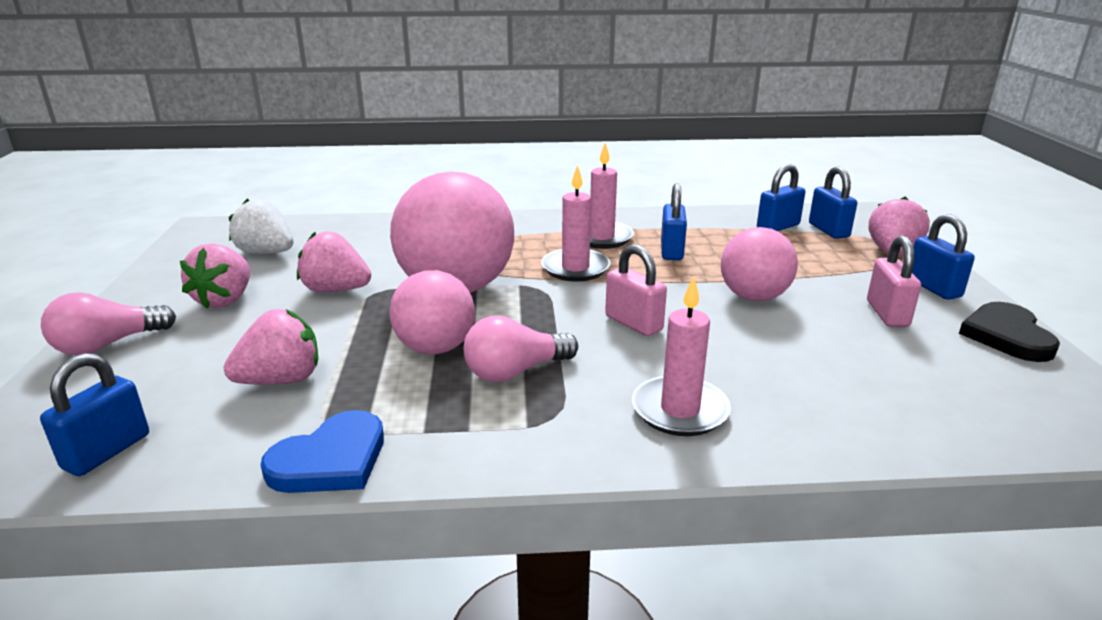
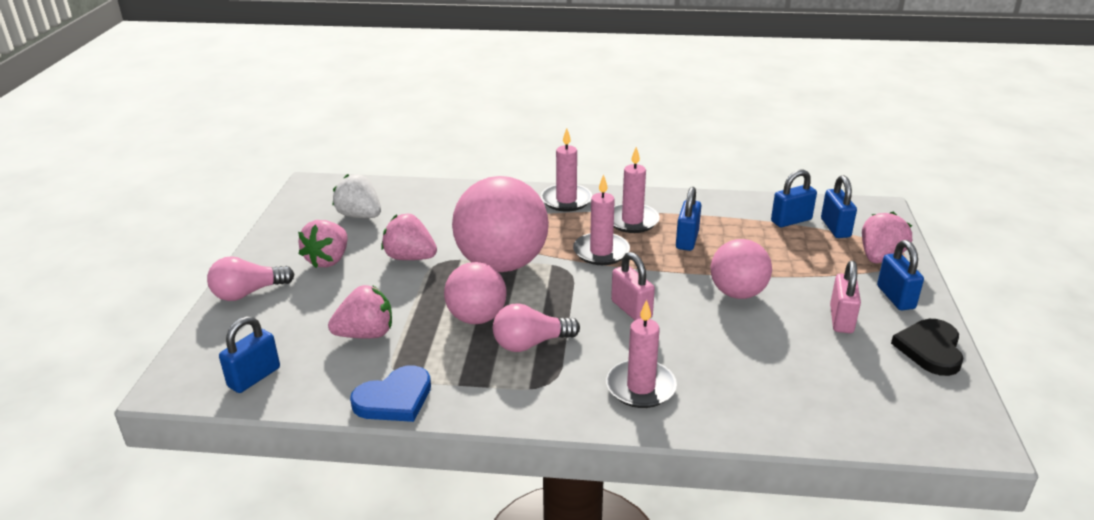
camera: 10 degrees right, 5 degrees up
none -> pink candle [541,128,592,212]

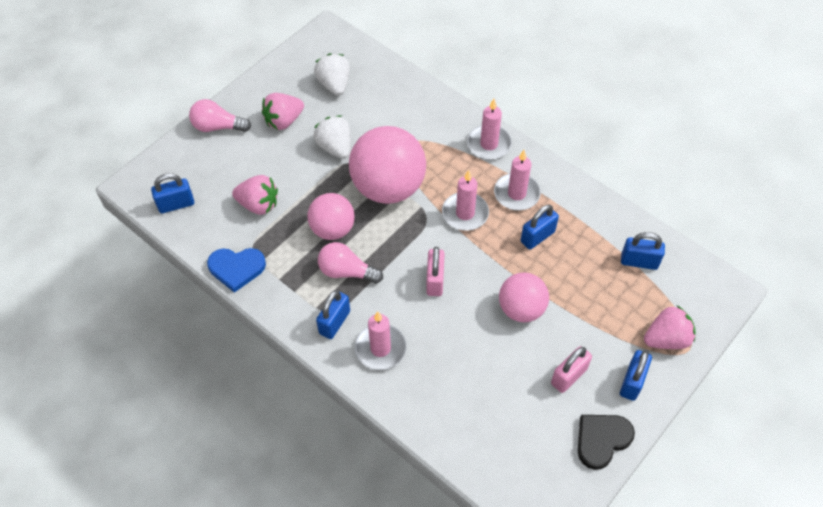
camera: 35 degrees right, 25 degrees up
pink strawberry [381,214,437,260] -> white strawberry [313,115,351,159]
blue padlock [821,175,857,238] -> blue padlock moved to [316,290,350,339]

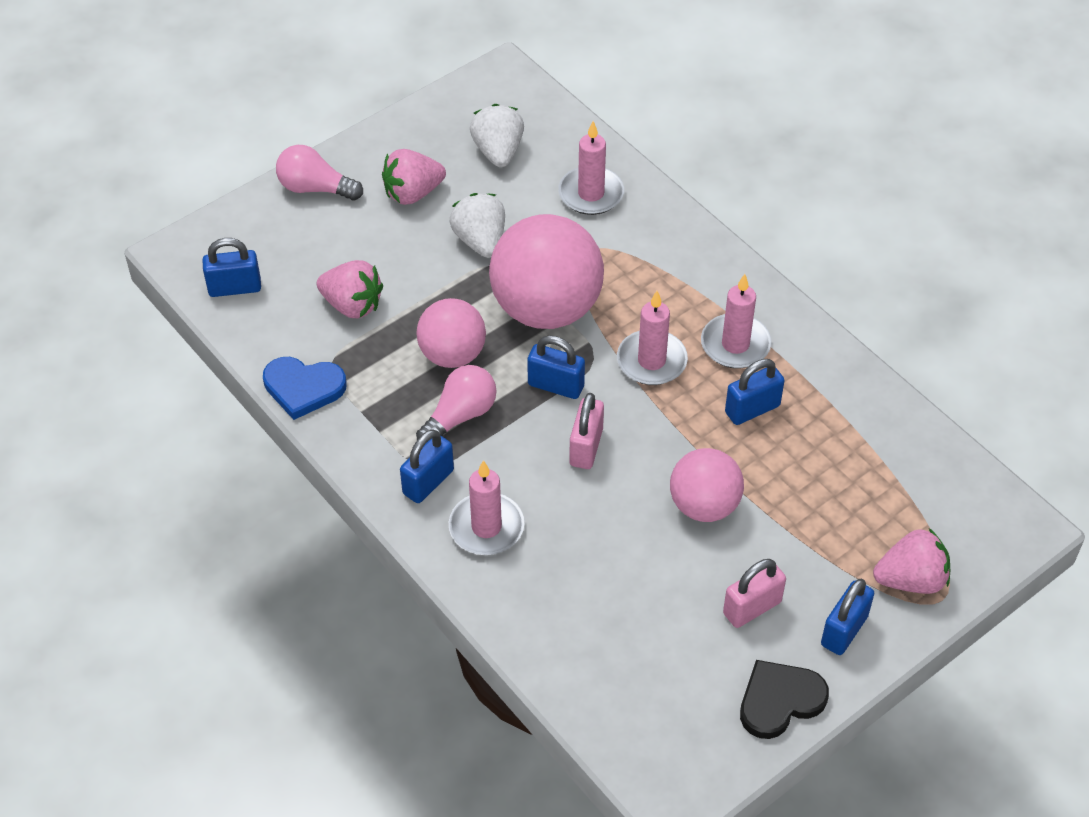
camera: 10 degrees right, 5 degrees down
pink light bulb [318,242,383,284] -> pink light bulb turned 105 degrees clockwise [416,365,497,440]
pink candle [467,99,512,160] -> pink candle moved to [558,121,624,215]
blue padlock [621,232,665,270] -> blue padlock moved to [527,335,585,399]

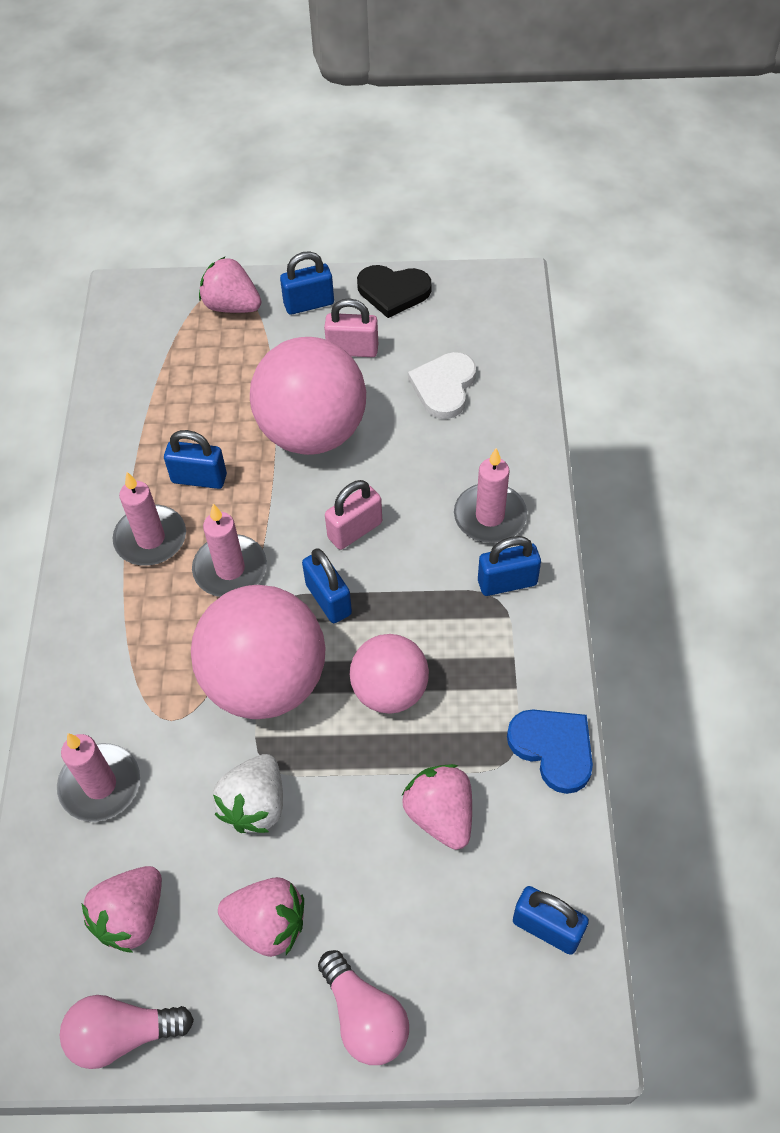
camera: 140 degrees left, 5 degrees up
pink light bulb [416,365,497,440] -> pink light bulb moved to [60,995,194,1069]
white strawberry [470,104,524,167] -> pink strawberry [81,866,162,953]
pink ball [670,448,744,522] -> pink ball [250,337,366,455], size x1.67
none -> white heart [408,352,476,419]

